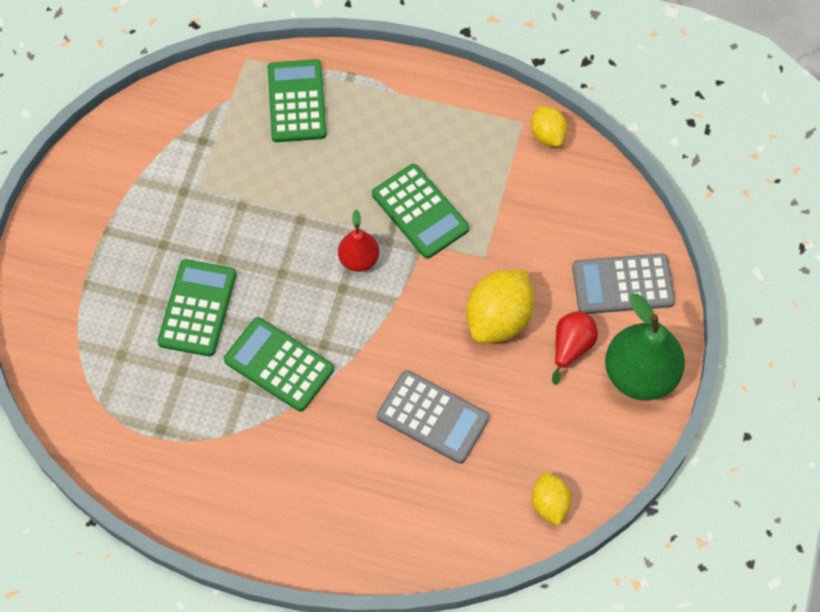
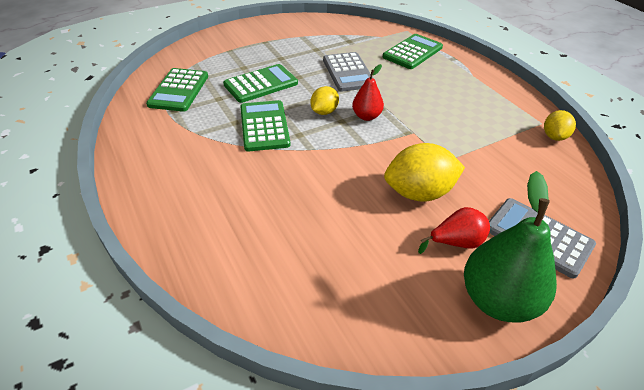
camera: 45 degrees right, 20 degrees down
green calculator [372,164,469,259] -> green calculator moved to [146,68,208,112]
grey calculator [377,370,490,464] -> grey calculator moved to [323,52,373,92]
yellow lemon [532,472,571,526] -> yellow lemon moved to [310,86,339,115]

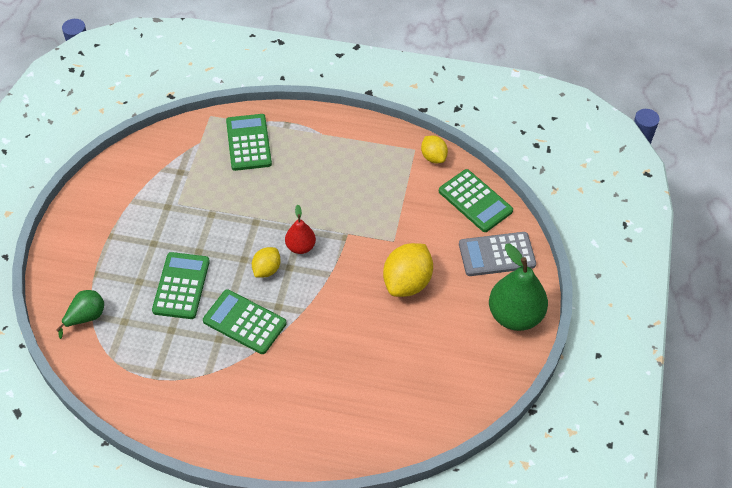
camera: 50 degrees left, 10 degrees up
green calculator [146,68,208,112] -> green calculator moved to [439,169,513,232]
yellow lemon [310,86,339,115] -> yellow lemon turned 45 degrees clockwise [252,247,281,277]
grey calculator [323,52,373,92] -> none
red pear [418,207,490,254] -> none
none -> green pear [56,290,104,339]

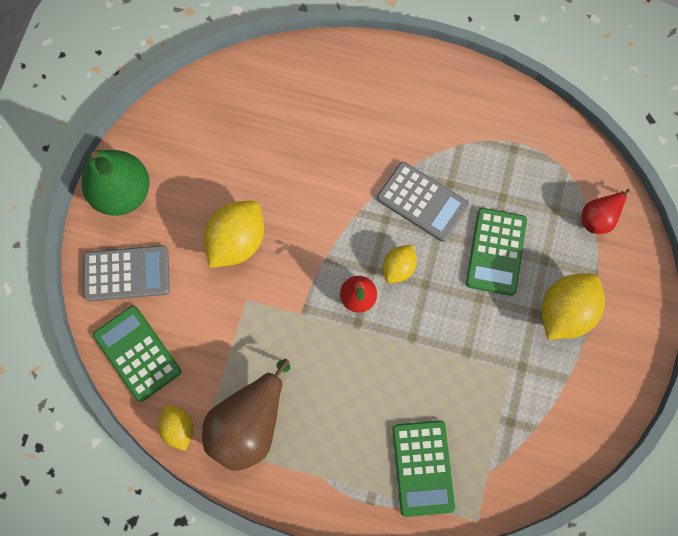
camera: 175 degrees left, 20 degrees up
green pear [56,290,104,339] -> red pear [582,189,630,234]
green calculator [203,289,286,354] -> grey calculator [377,162,470,242]
none -> brown pear [202,359,290,471]
none -> yellow lemon [541,273,605,339]

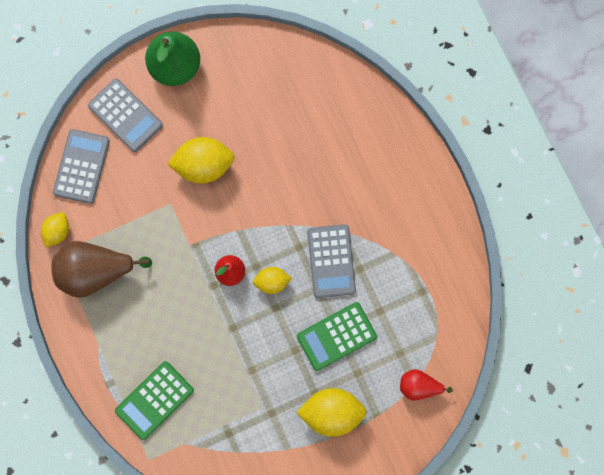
camera: 50 degrees right, 5 degrees up
green calculator [93,306,181,402] -> grey calculator [53,129,110,204]

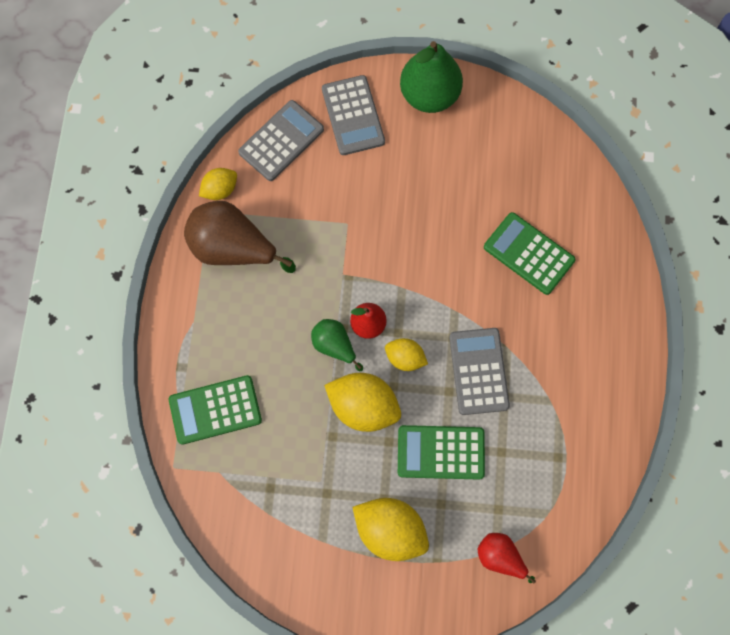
camera: 30 degrees right, 5 degrees down
yellow lemon [167,137,235,184] -> yellow lemon moved to [324,373,401,432]
grey calculator [307,224,356,298] -> grey calculator turned 150 degrees clockwise [449,328,510,415]
none -> green pear [311,319,363,372]
none -> green calculator [484,212,576,295]

